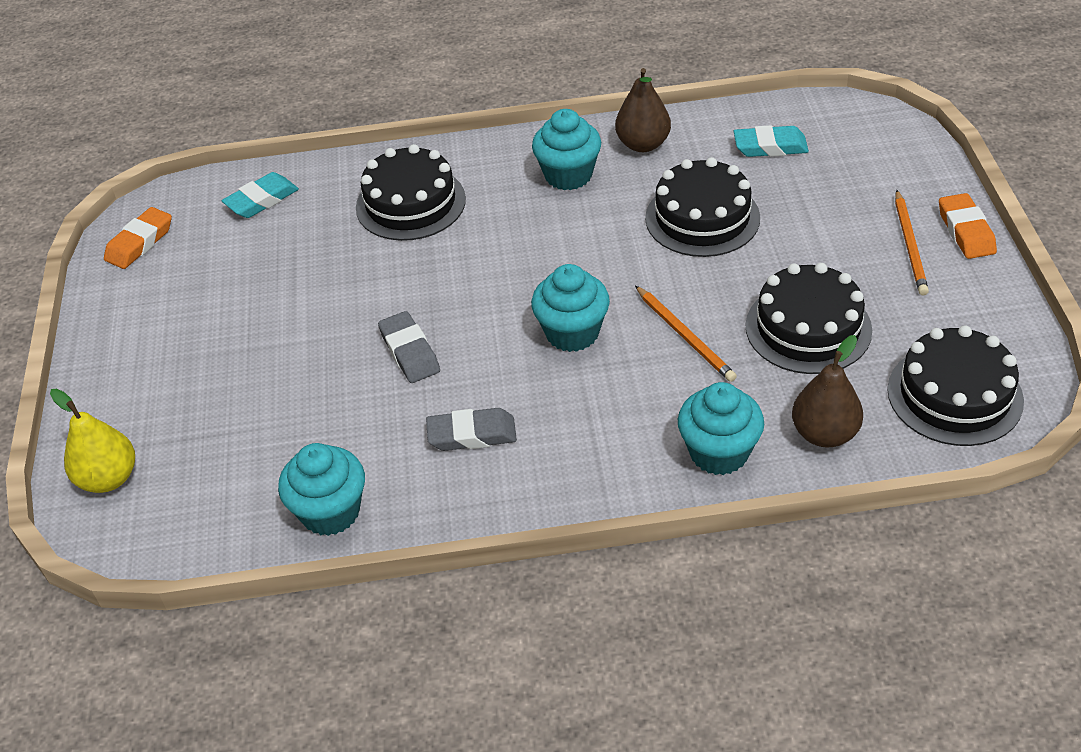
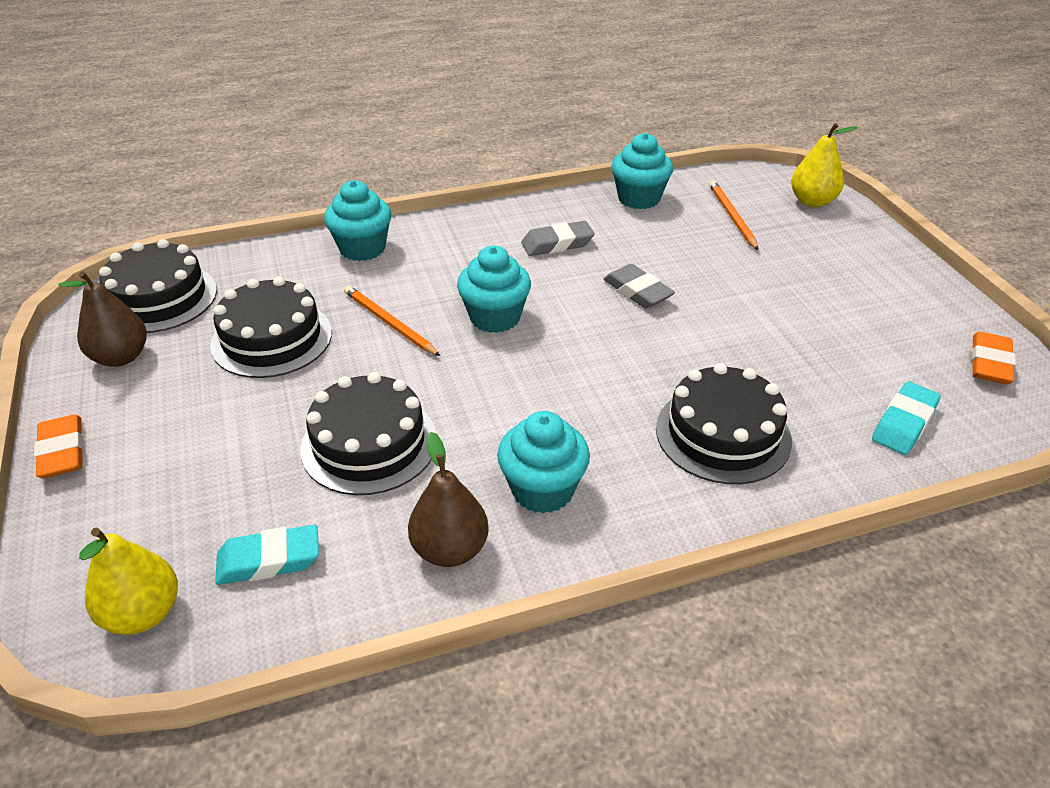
camera: 165 degrees right, 5 degrees down
brown pear [792,335,863,447] -> brown pear moved to [58,271,147,367]
orange pencil [895,190,929,296] -> orange pencil moved to [709,181,759,250]
none -> yellow pear [79,528,178,635]

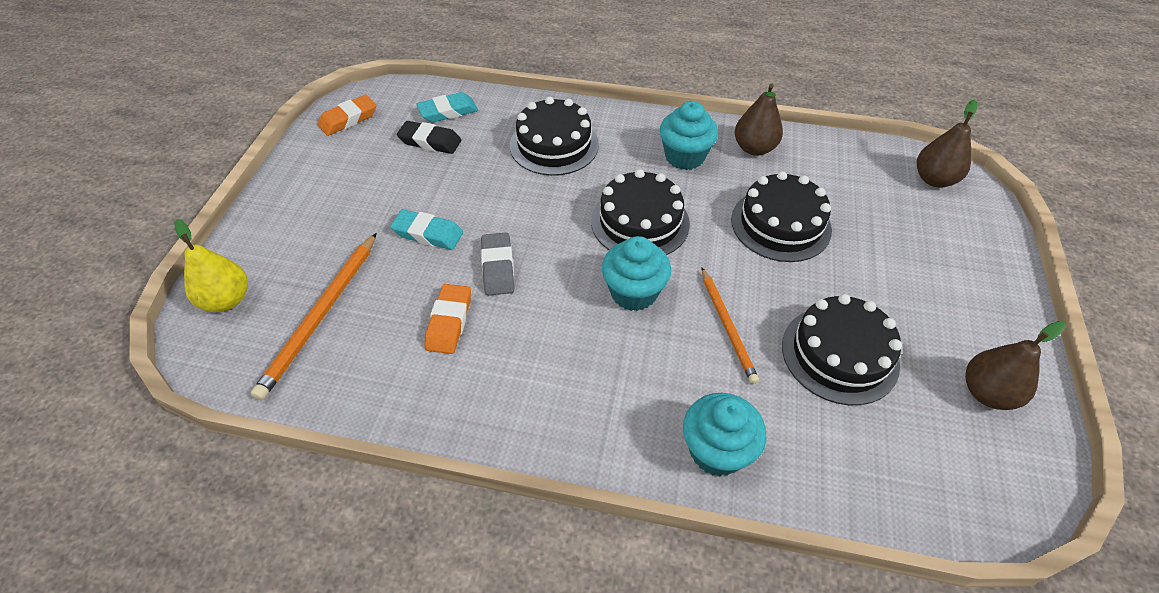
camera: 150 degrees left, 10 degrees up
orange eraser [34,414,84,479] -> orange eraser moved to [425,284,471,354]
yellow pear [79,528,178,635] -> brown pear [917,100,977,188]
black cake [99,239,217,333] -> black cake moved to [591,169,690,255]
turquoise eraser [215,525,319,585] -> turquoise eraser moved to [390,209,463,250]
grey eraser [521,221,595,256] -> none
turquoise cupcake [611,133,673,209] -> none
orange pencil [709,181,759,250] -> orange pencil [251,233,377,400], size x1.51
none -> black eraser [397,121,461,154]

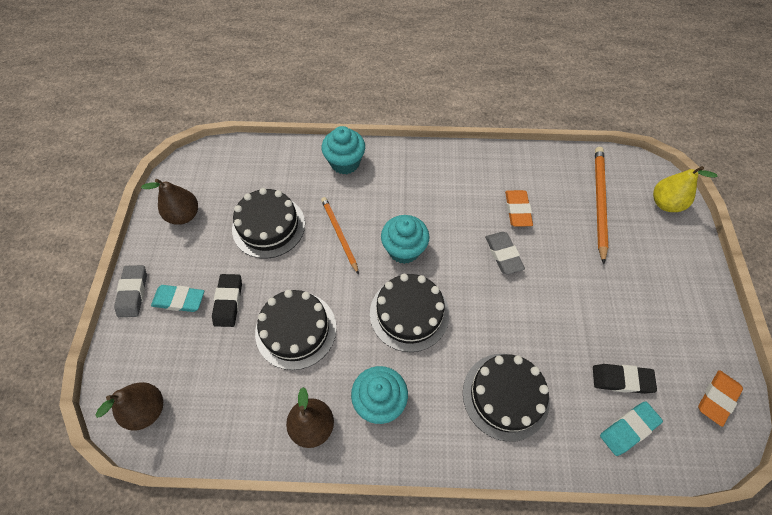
camera: 170 degrees right, 10 degrees up
turquoise eraser [390,209,463,250] -> turquoise eraser moved to [151,285,204,312]
none -> grey eraser [114,265,147,317]
none -> black eraser [212,274,242,327]

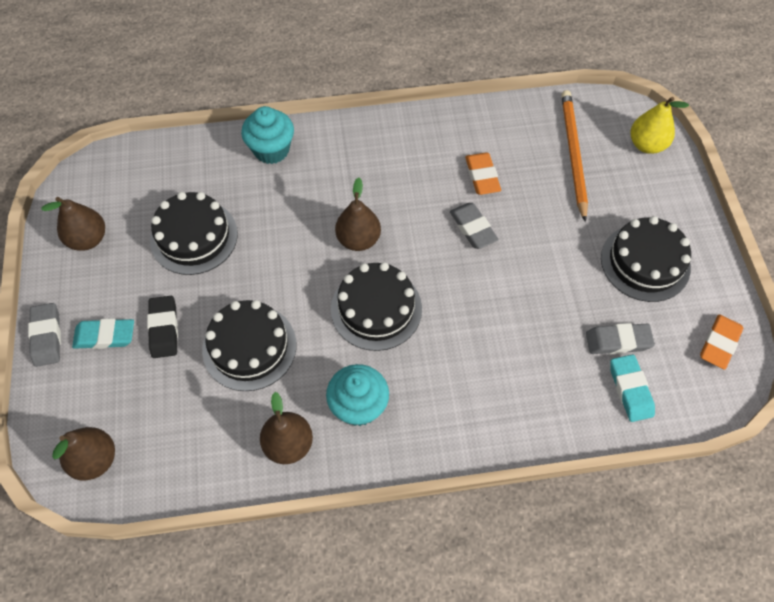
camera: 10 degrees left, 0 degrees up
orange pencil [321,197,359,274] -> none
turquoise cupcake [381,215,429,264] -> brown pear [335,178,381,251]
black cake [463,354,550,442] -> black cake moved to [601,216,691,302]
black eraser [593,364,657,394] -> grey eraser [586,323,655,354]
turquoise eraser [600,401,663,456] -> turquoise eraser turned 60 degrees counterclockwise [610,354,655,422]

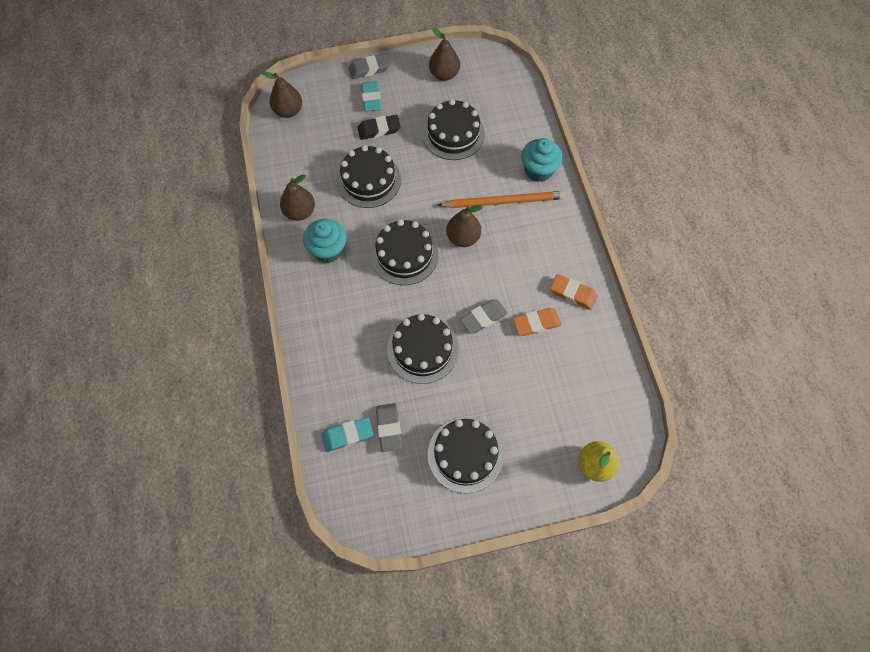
camera: 85 degrees right, 5 degrees up
orange pencil [561,90,588,222] -> orange pencil moved to [437,191,566,208]
orange eraser [700,314,743,370] -> orange eraser moved to [550,274,598,310]
none -> black cake [387,314,459,384]

